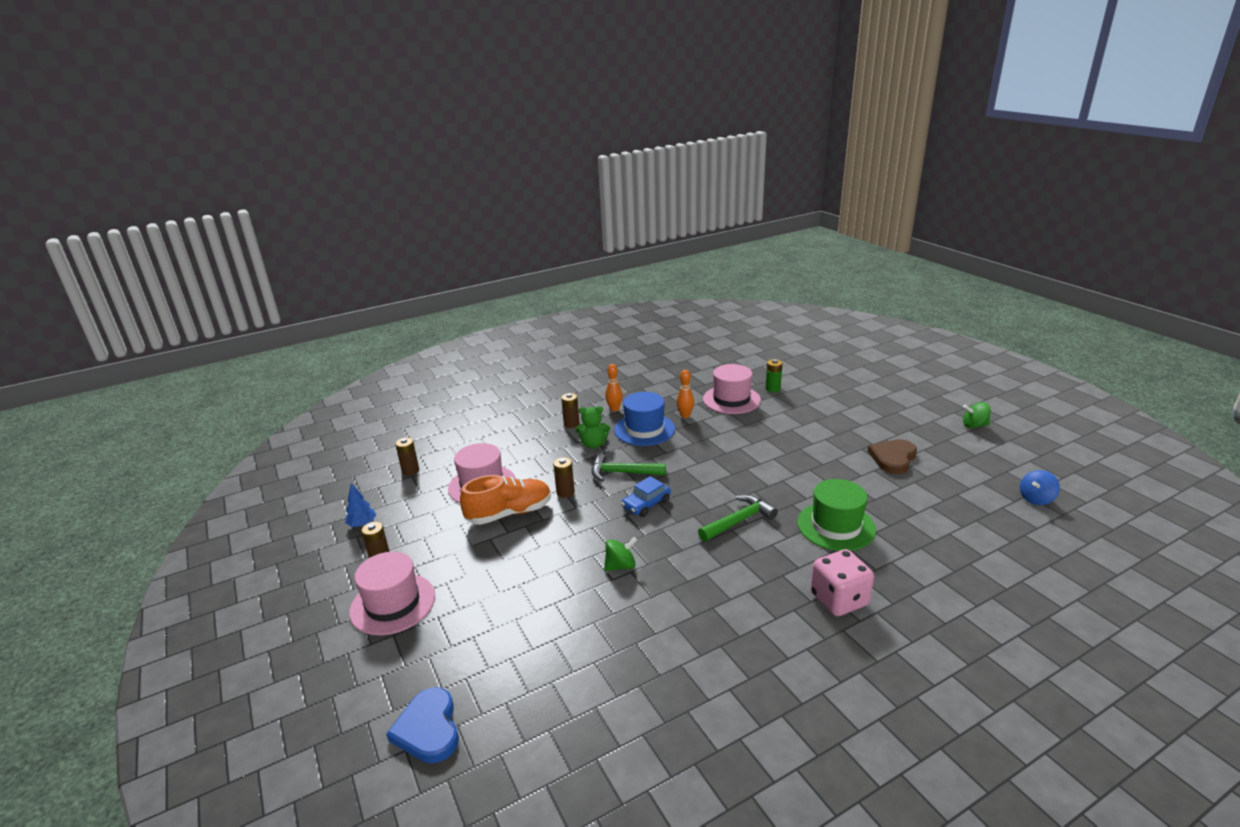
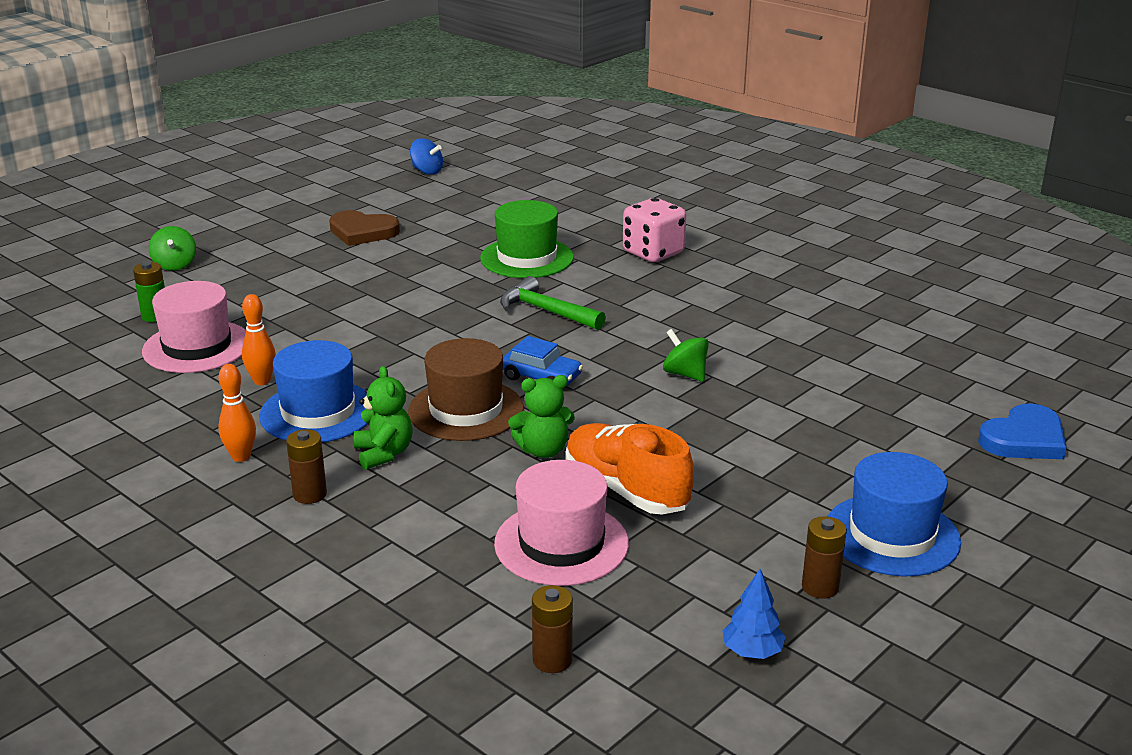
camera: 110 degrees left, 0 degrees up
pink hat [349,552,435,635] -> blue hat [827,452,961,576]
brown battery [553,457,575,498] -> green teddy bear [508,375,575,458]
green hammer [592,453,666,482] -> brown hat [408,338,524,441]
green spinning top [963,402,991,428] -> green spinning top moved to [149,226,196,271]

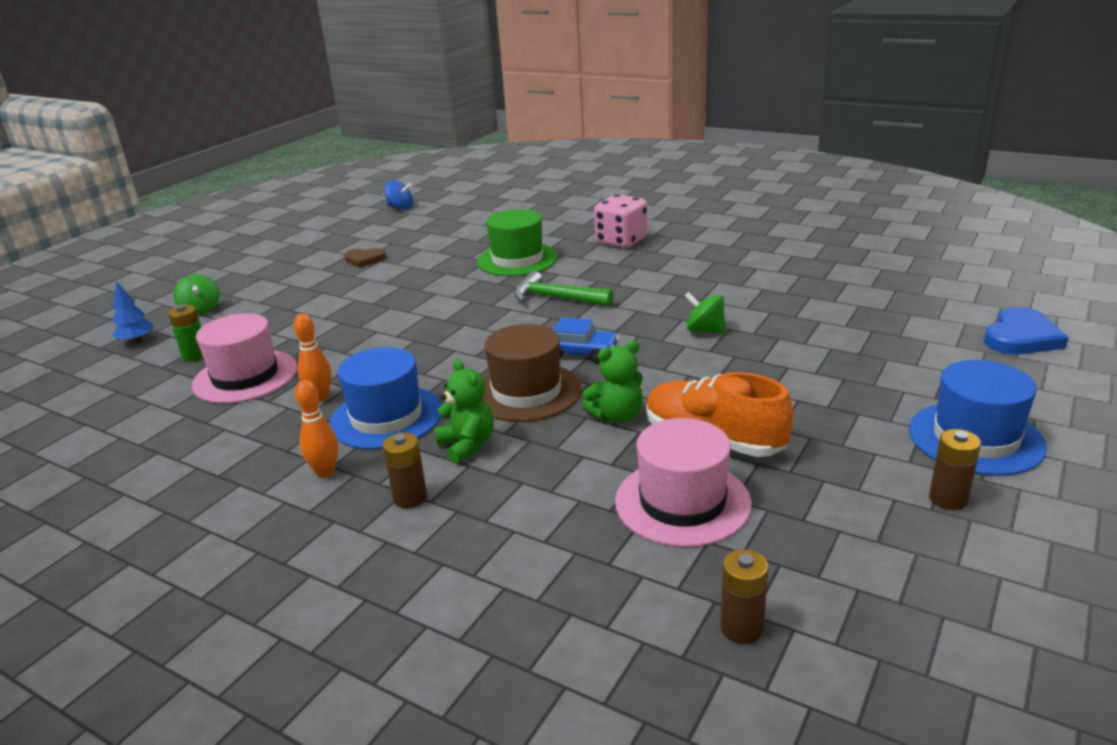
camera: 10 degrees left, 0 degrees up
brown heart [329,210,400,246] -> brown heart [344,248,386,268], size x0.65
blue tree [722,569,786,659] -> blue tree moved to [112,281,154,343]

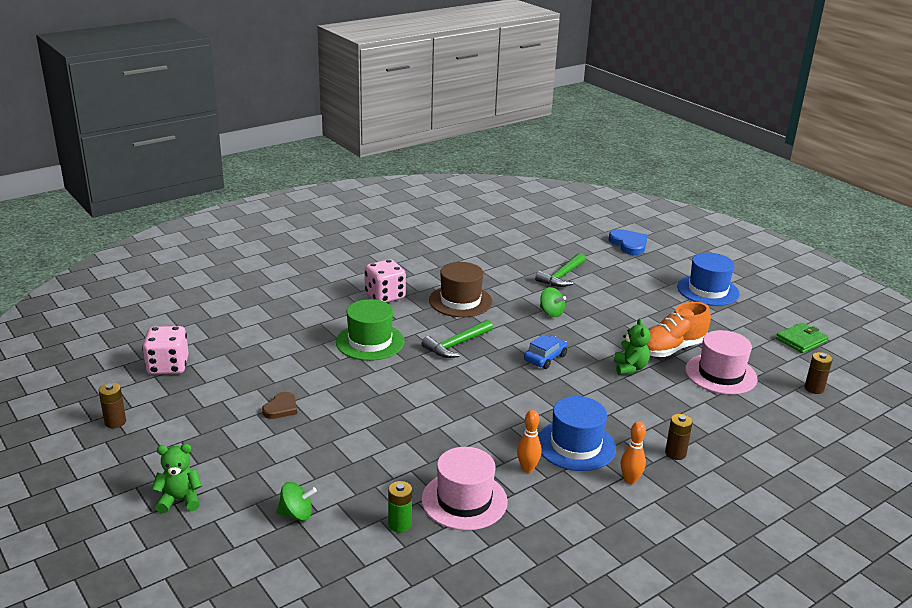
camera: 70 degrees left, 0 degrees up
blue tree [112,281,154,343] -> none
blue spinning top [384,180,413,210] -> pink dice [142,326,189,375]
green teddy bear [434,359,494,464] -> green teddy bear moved to [152,444,202,513]
brown hat [483,324,581,422] -> brown hat moved to [429,262,492,317]
green spinning top [684,292,726,334] -> green spinning top turned 105 degrees counterclockwise [540,287,566,317]
brown battery [929,429,981,510] -> brown battery moved to [99,383,126,428]
none -> green hammer [535,253,586,287]
none -> green wallet [776,322,829,353]

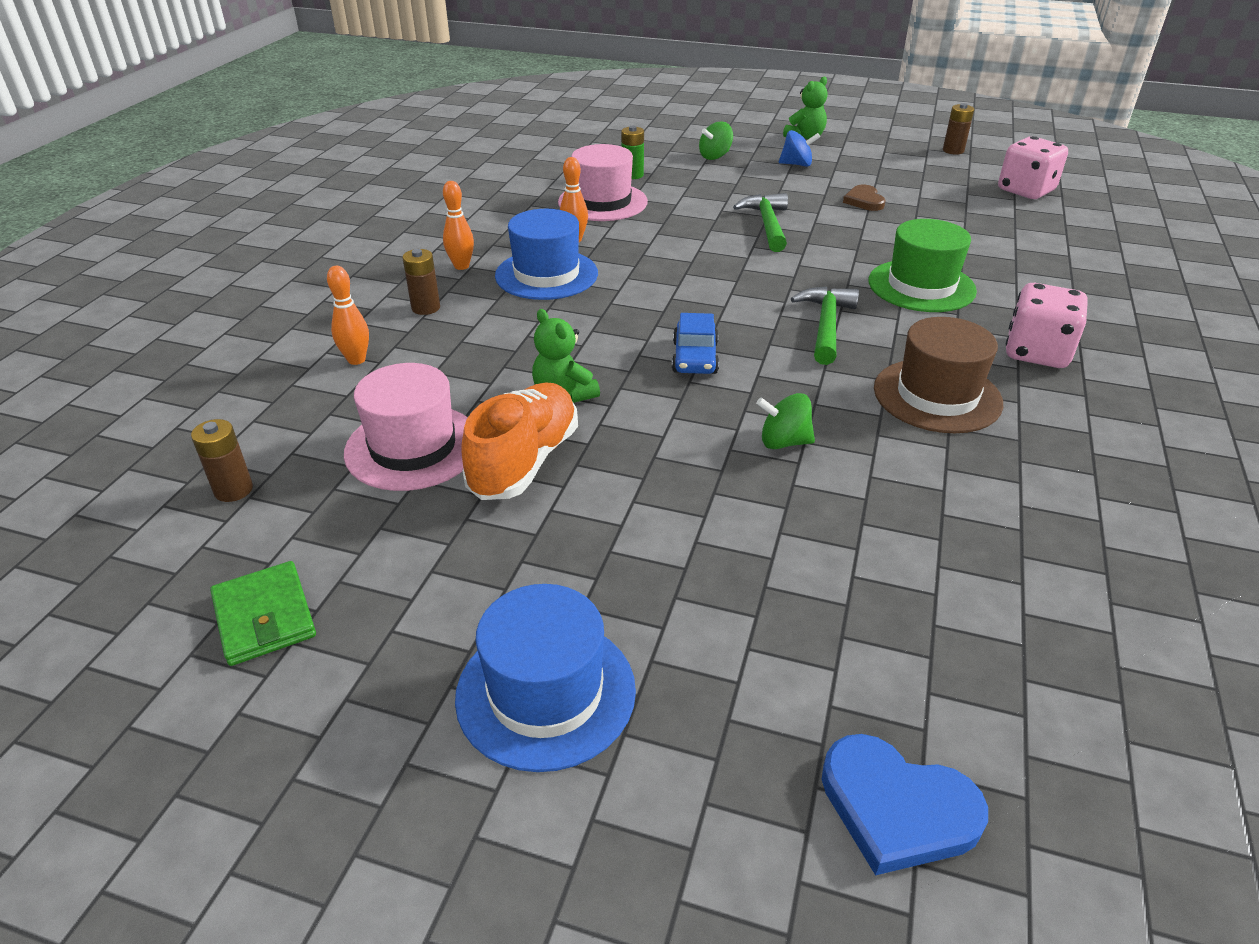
camera: 145 degrees right, 10 degrees up
green hammer [535,253,586,287] -> green hammer moved to [733,193,788,252]
green wallet [776,322,829,353] -> green wallet turned 45 degrees counterclockwise [210,561,316,666]
none -> orange bowling pin [327,266,369,365]
none -> blue spinning top [779,130,820,167]

